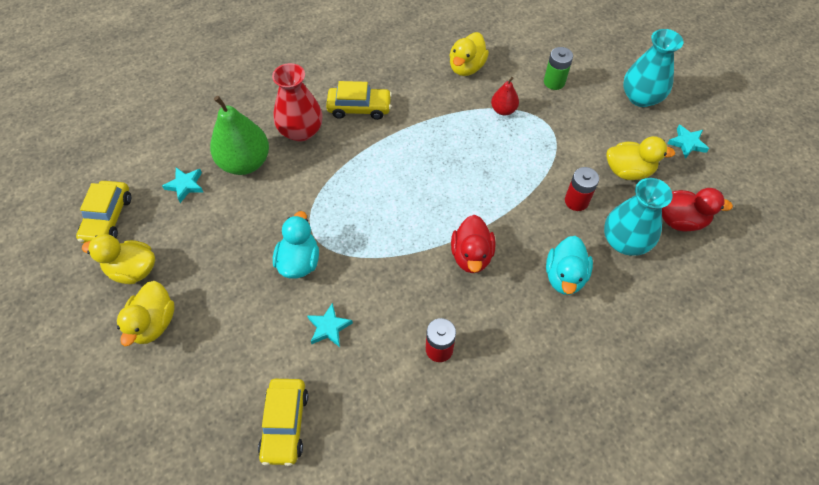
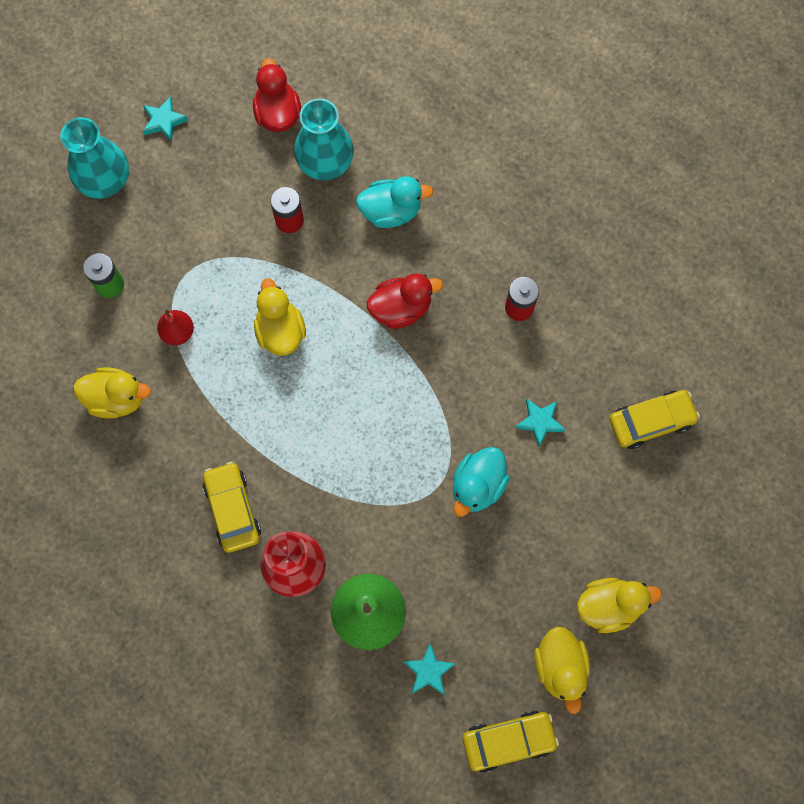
camera: 110 degrees left, 15 degrees up
turquoise duck [273,211,319,279] -> turquoise duck turned 45 degrees counterclockwise [453,447,509,517]
yellow duck [607,136,676,180] -> yellow duck moved to [254,278,306,356]

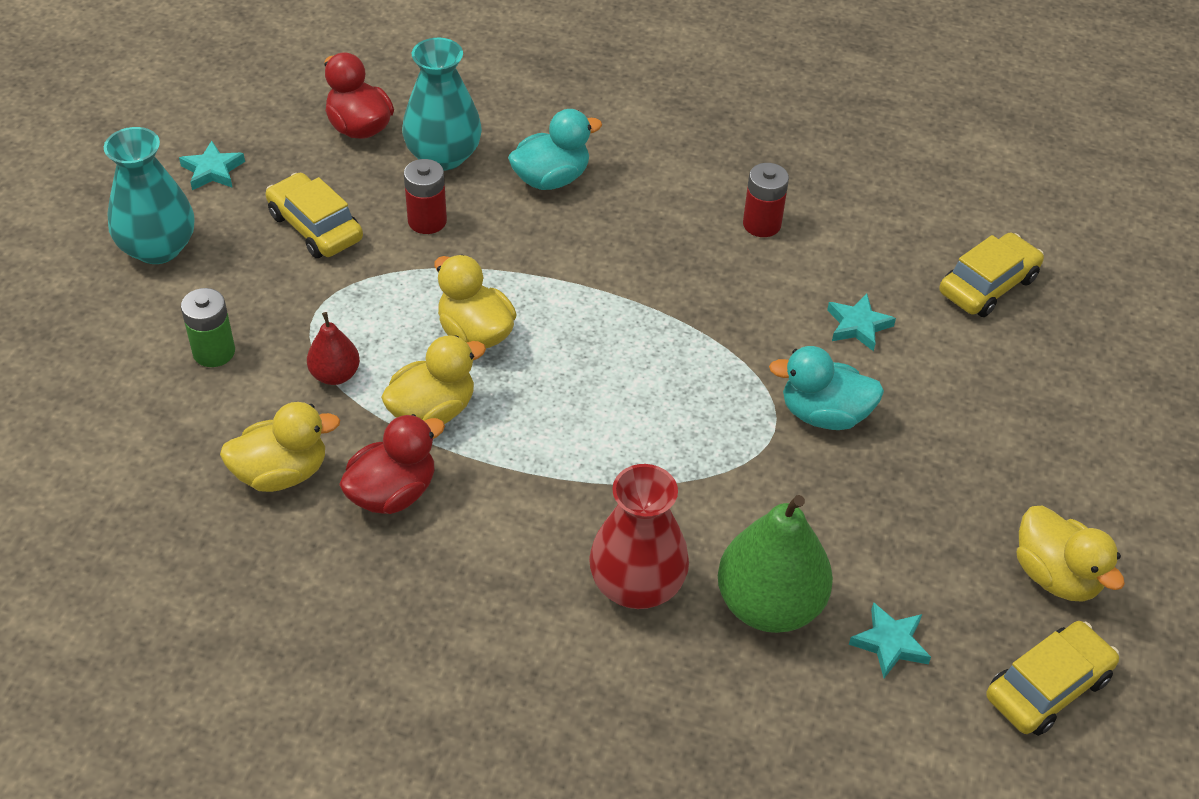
camera: 25 degrees left, 25 degrees down
yellow car [202,461,261,553] -> yellow car moved to [266,173,363,258]
red duck [367,273,443,329] -> red duck moved to [339,414,445,514]
turquoise duck [453,447,509,517] -> turquoise duck turned 90 degrees clockwise [769,346,884,430]
yellow duck [577,578,662,633] -> yellow duck moved to [381,335,486,424]

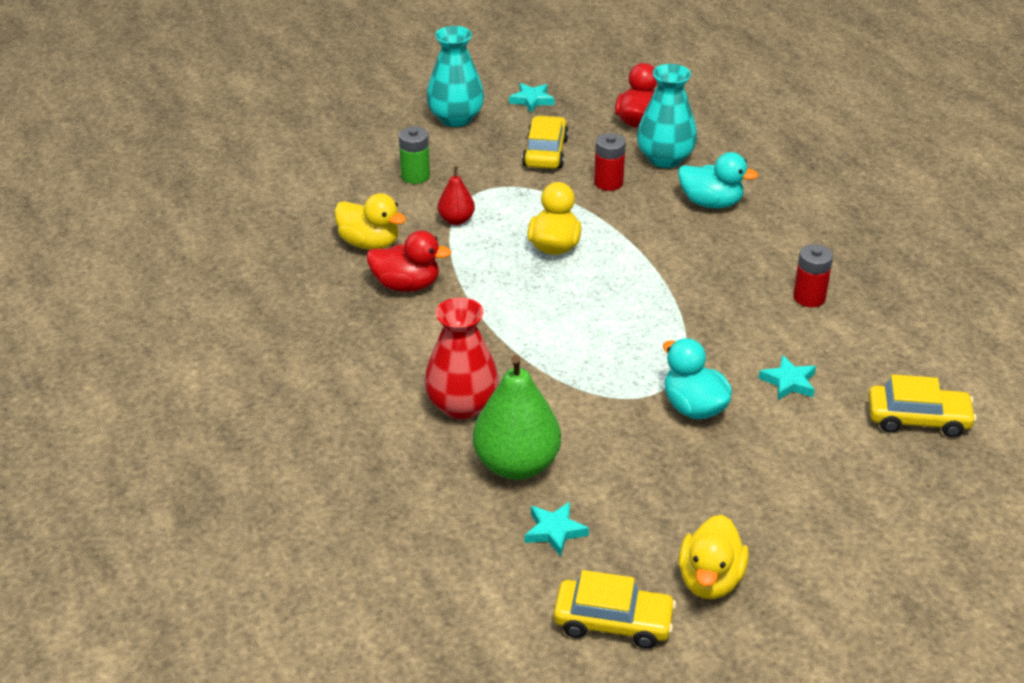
camera: 50 degrees right, 10 degrees down
yellow duck [381,335,486,424] -> none

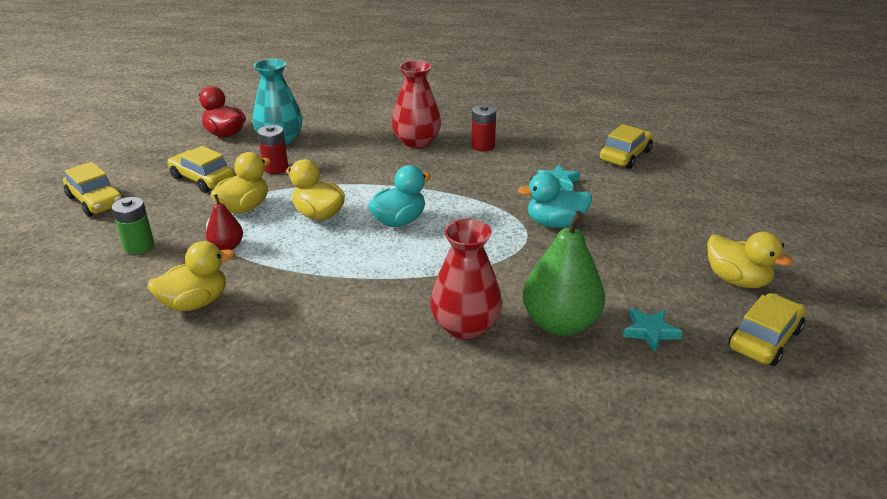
camera: 60 degrees left, 5 degrees down
red duck [366,231,451,292] -> none
turquoise vase [426,26,484,127] -> yellow car [63,162,124,217]
turquoise star [509,83,555,113] -> none
turquoise duck [678,152,758,208] -> turquoise duck moved to [368,165,431,227]
none -> yellow duck [211,152,271,214]
none -> red vase [392,61,441,149]

